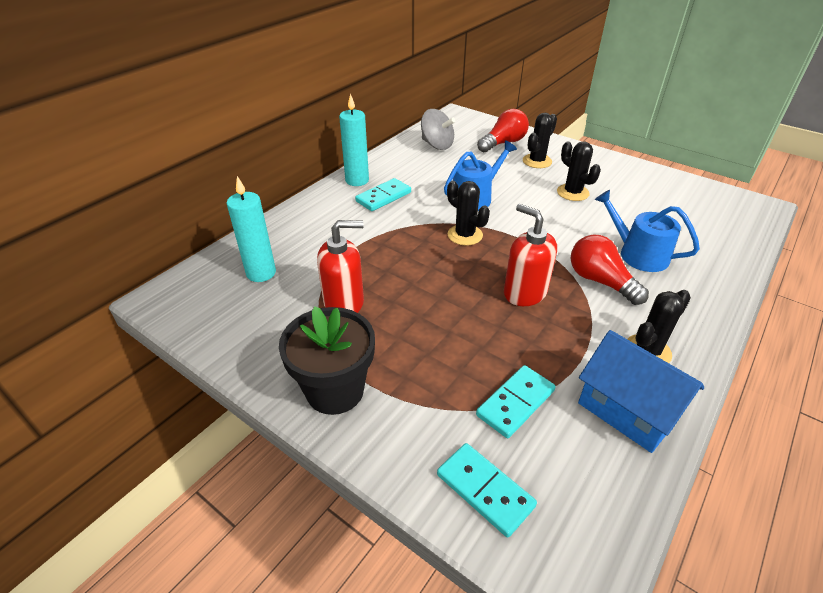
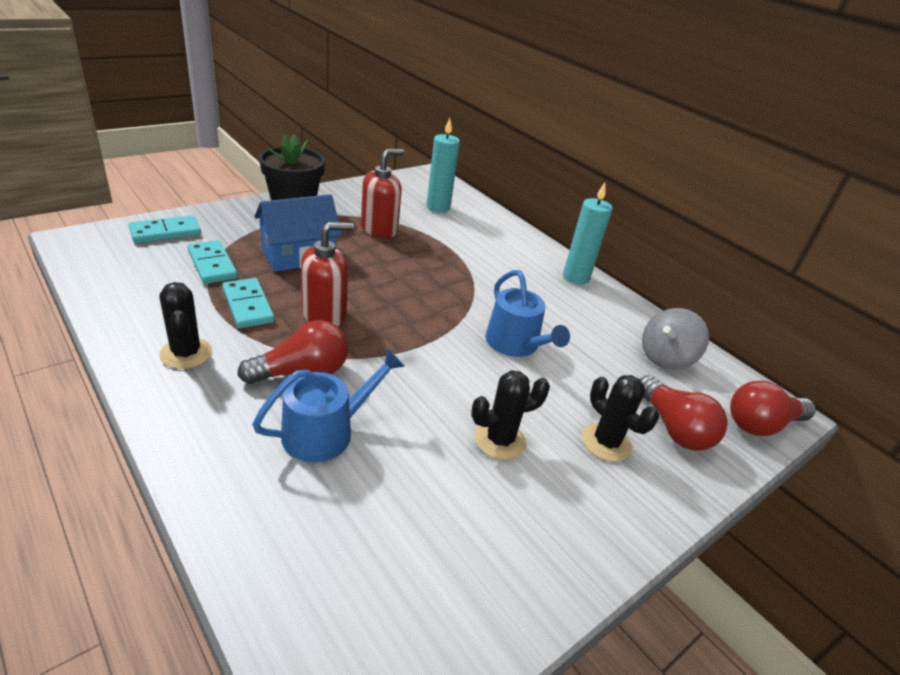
camera: 100 degrees right, 5 degrees down
red soap dispenser [317,220,364,313] -> red soap dispenser turned 135 degrees counterclockwise [361,149,404,238]
turquoise domino [355,178,411,211] -> turquoise domino moved to [222,278,274,328]
black cactus [447,181,490,246] -> none
blue house [578,330,704,453] -> blue house moved to [254,194,342,272]
none -> red light bulb [730,381,816,436]

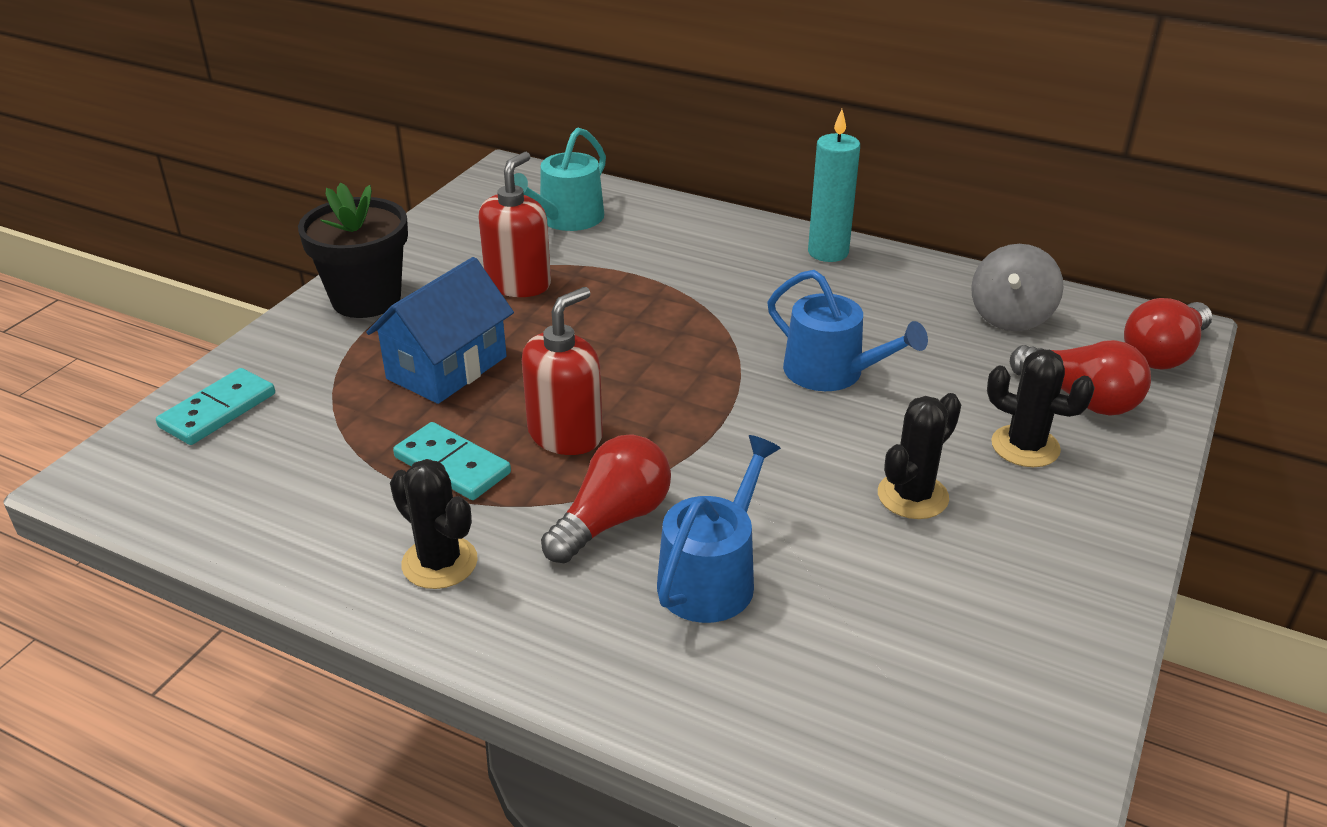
camera: 20 degrees left, 0 degrees up
turquoise domino [188,240,237,284] -> none
turquoise candle [426,118,460,213] -> turquoise watering can [514,127,606,231]

